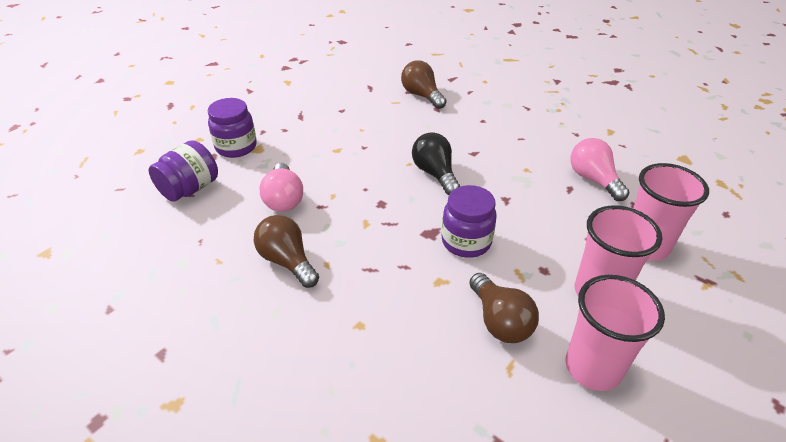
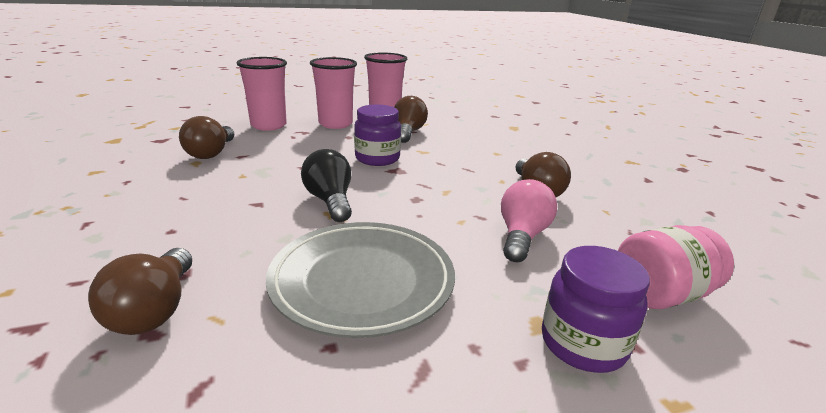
camera: 150 degrees left, 15 degrees down
purple jar [149,140,218,202] -> pink jar [618,225,734,309]
black light bulb [412,132,460,195] -> black light bulb turned 150 degrees clockwise [301,149,352,222]
pink light bulb [570,138,629,201] -> brown light bulb [179,116,234,159]
none -> grey plate [266,222,455,338]

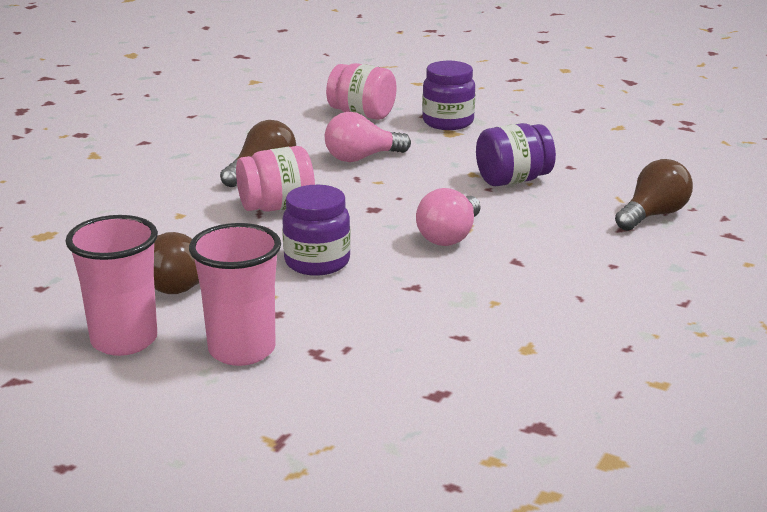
camera: 130 degrees left, 0 degrees up
brown light bulb [179,116,234,159] -> none
pink cup [236,57,287,131] -> none
grey plate [266,222,455,338] -> purple jar [476,123,556,186]
black light bulb [301,149,352,222] -> pink light bulb [416,188,480,246]
none -> pink jar [236,146,315,212]

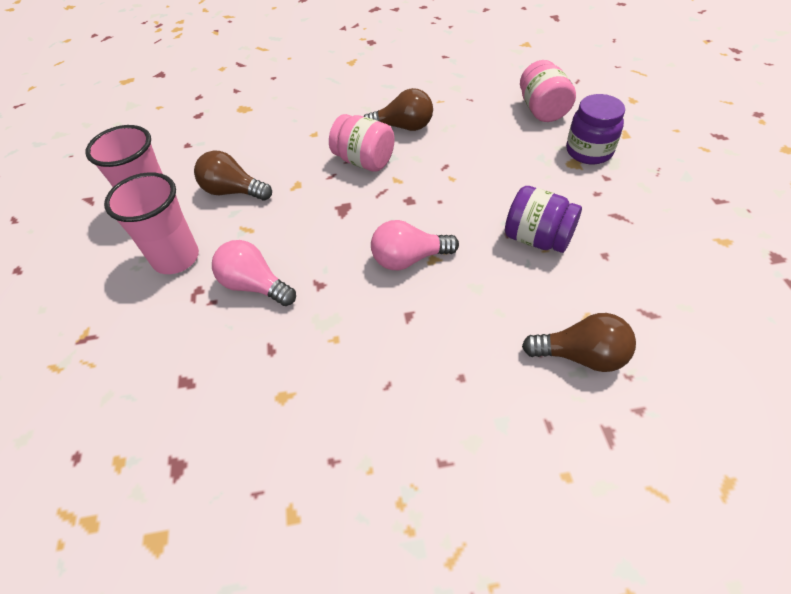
camera: 55 degrees right, 25 degrees up
purple jar [282,185,351,276] -> none
pink light bulb [325,112,411,162] -> pink light bulb moved to [212,240,296,306]

